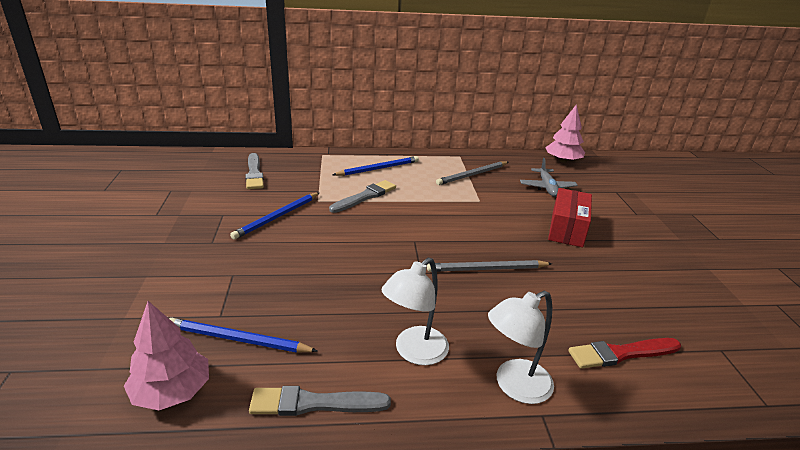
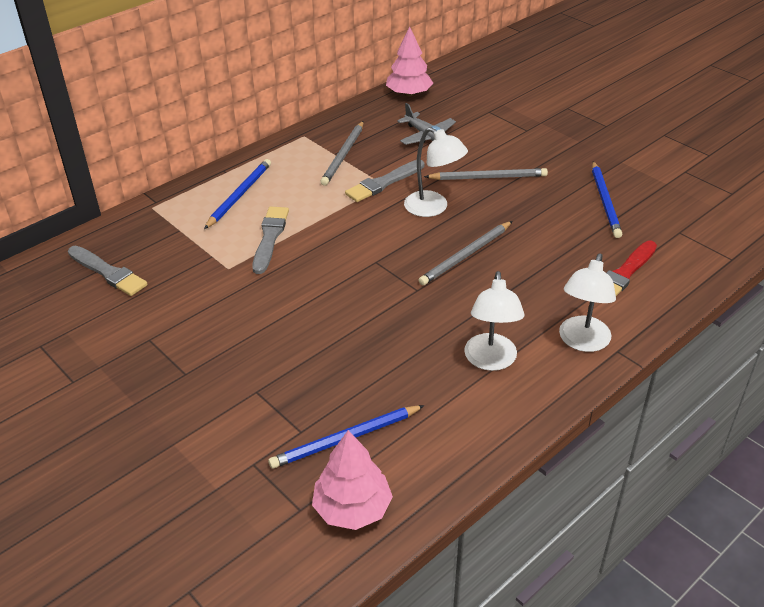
camera: 35 degrees left, 10 degrees up
blue pencil [230,192,320,240] -> blue pencil moved to [592,161,622,238]
grey brush [249,386,391,416] -> grey brush moved to [345,160,424,202]
red box [548,188,592,247] -> grey pencil [424,168,548,180]
none -> white lamp [404,127,468,217]

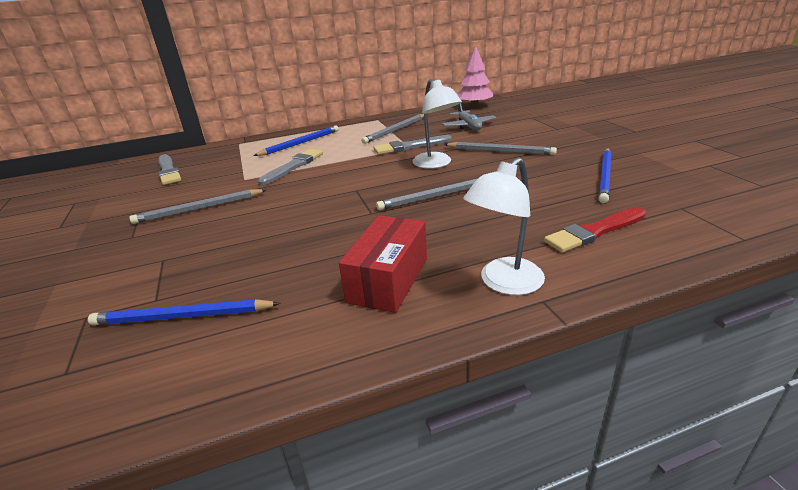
camera: 25 degrees right, 10 degrees down
pink tree [312,430,393,530] -> none
white lamp [464,271,524,371] -> red box [339,215,427,313]
none -> grey pencil [129,189,266,224]

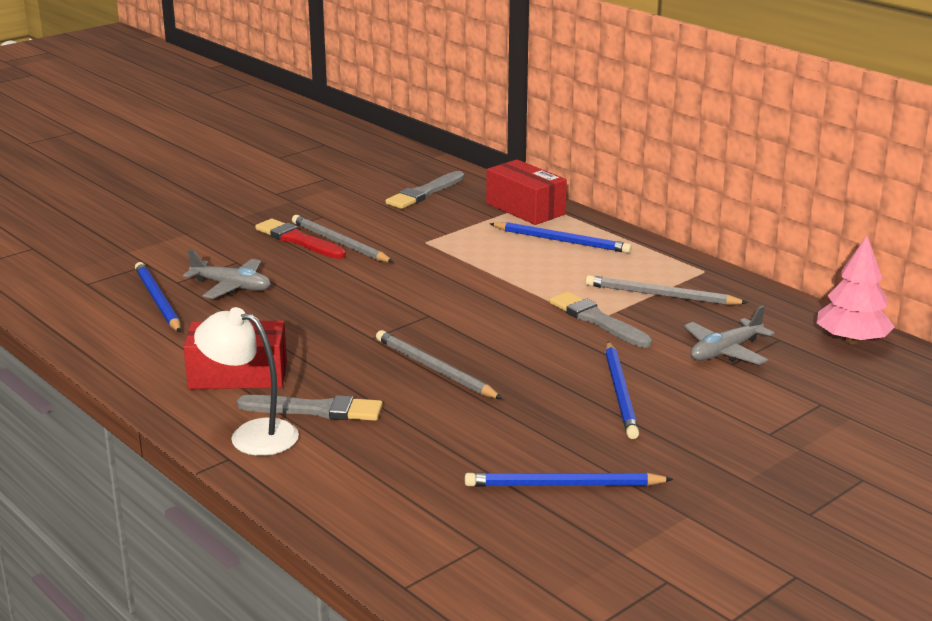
camera: 65 degrees right, 5 degrees down
grey brush [258,149,323,185] -> grey brush moved to [237,395,383,421]
white lamp [413,79,462,169] -> none
grey pencil [444,142,557,155] -> blue pencil [605,341,639,439]
red brush [544,207,646,252] -> red brush moved to [255,219,346,259]
none -> grey plane [183,250,271,299]
none -> red box [486,160,567,225]

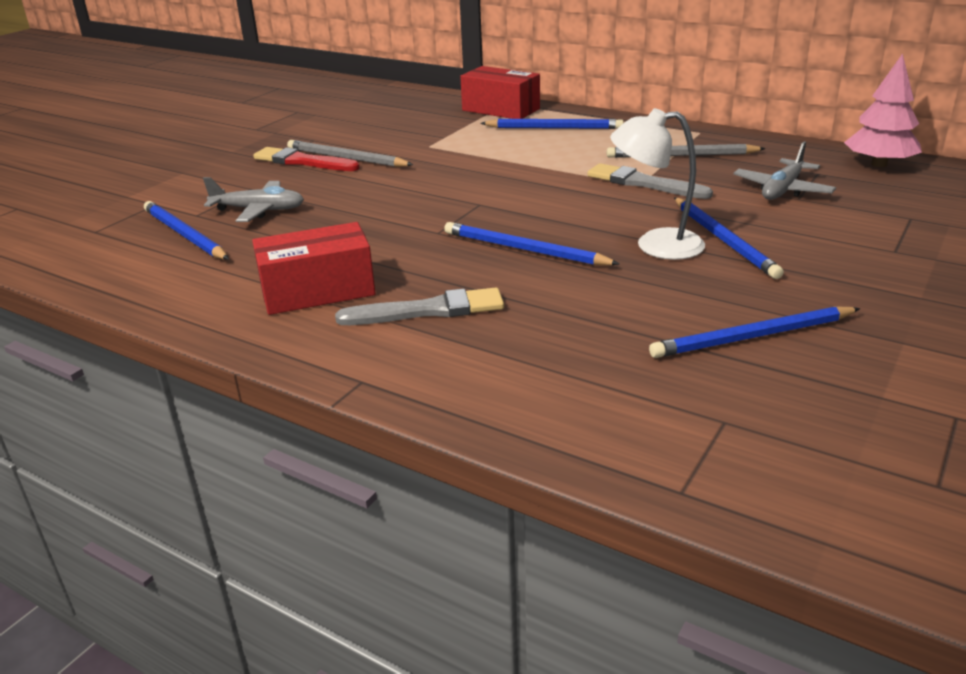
camera: 15 degrees left, 5 degrees up
white lamp [194,307,299,456] -> white lamp moved to [610,108,705,260]
grey pencil [376,330,503,399] -> blue pencil [444,222,620,265]
grey brush [386,171,464,209] -> none

